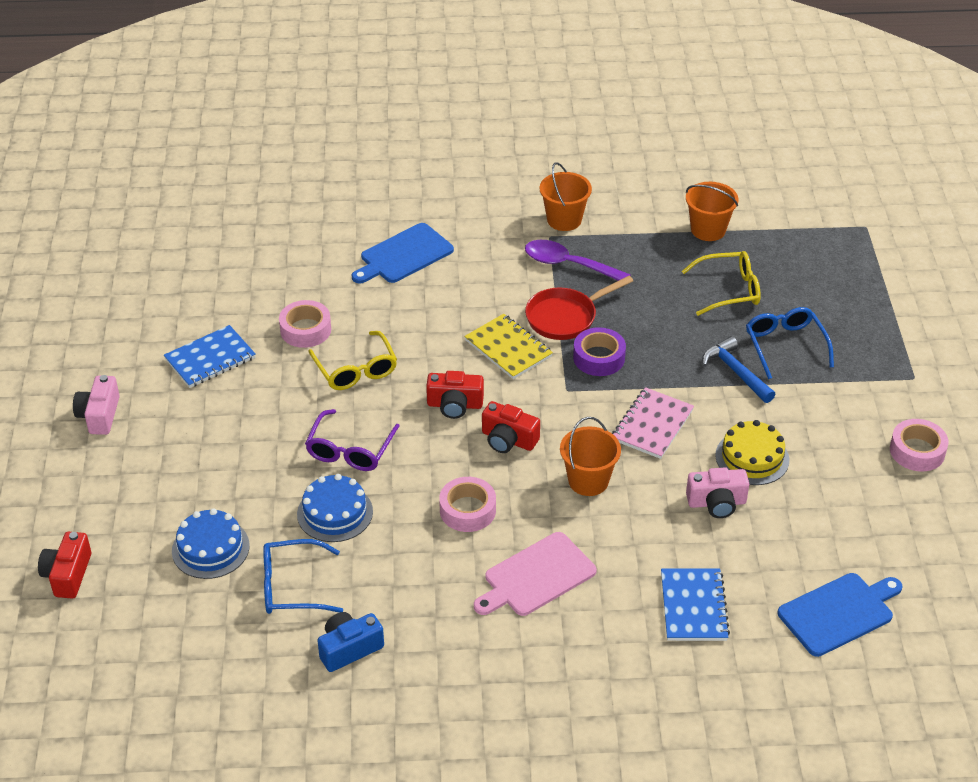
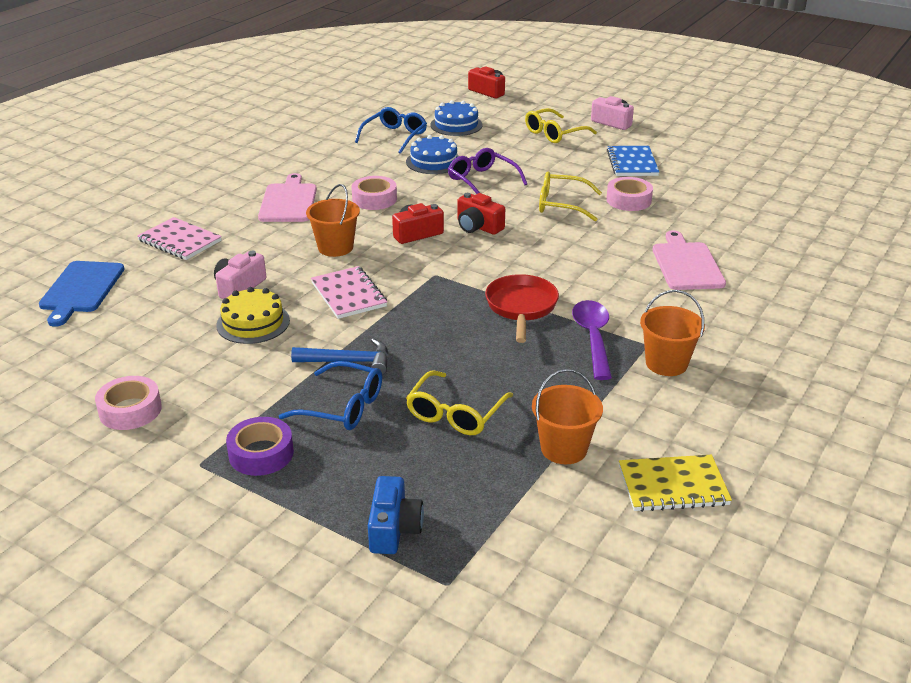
camera: 125 degrees right, 10 degrees down
blue camera [317,612,384,672] -> blue camera moved to [368,476,424,554]
blue cutting board [352,223,454,284] -> pink cutting board [653,230,726,290]
red camera [426,371,484,419] -> red camera turned 90 degrees counterclockwise [457,193,505,235]
yellow notebook [464,314,553,379] -> yellow notebook moved to [619,455,732,512]
purple spoon [525,240,631,281] -> purple spoon turned 60 degrees counterclockwise [572,300,612,380]
purple tape [573,327,626,376] -> purple tape moved to [226,417,294,476]
blue notebook [661,568,730,641] -> pink notebook [137,217,222,260]
none -> yellow glasses [525,108,597,143]

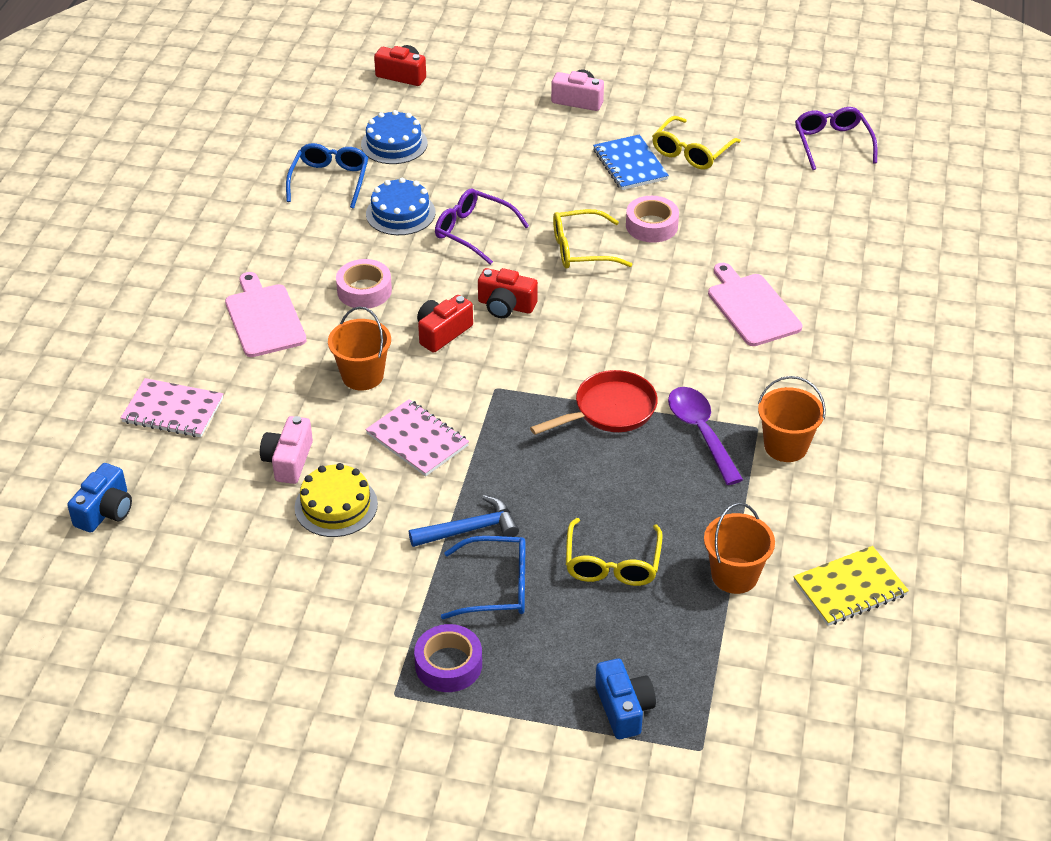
camera: 20 degrees left, 10 degrees up
blue cutting board [39,261,125,327] -> blue camera [67,463,132,533]
pink tape [95,376,162,430] -> none
red pan [485,274,559,343] -> red pan turned 75 degrees clockwise [530,370,658,435]
yellow glasses [525,108,597,143] -> yellow glasses moved to [652,116,741,170]
none -> purple glasses [795,107,877,170]

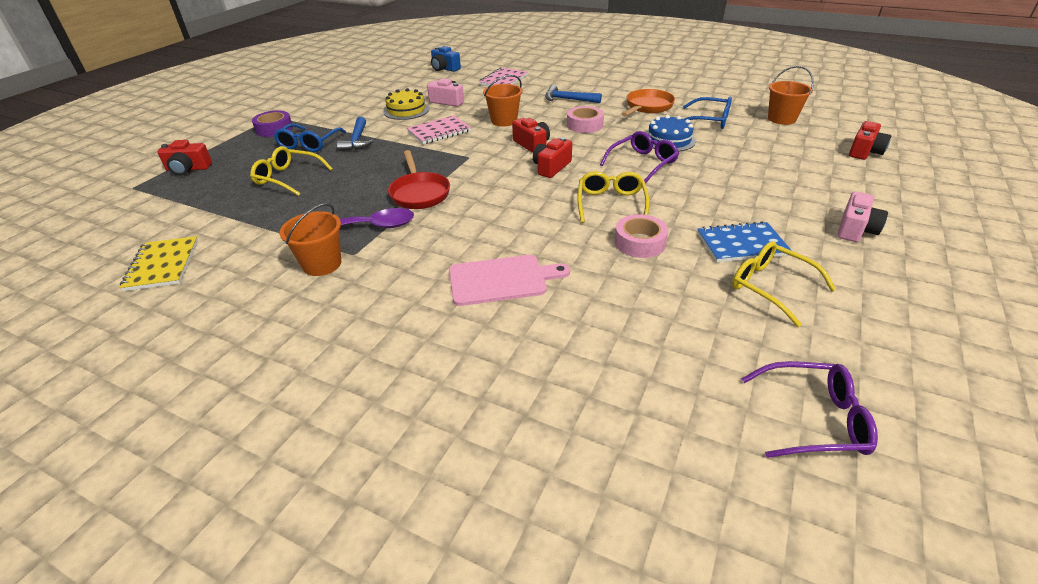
camera: 105 degrees right, 5 degrees down
pink cutting board [225,272,307,357] -> blue hammer [545,85,602,103]
blue cake [361,110,428,164] -> none
blue camera [595,659,656,739] -> red camera [157,140,212,175]
orange bucket [704,503,775,594] -> orange bucket moved to [768,66,814,125]
none -> orange pan [622,89,675,117]

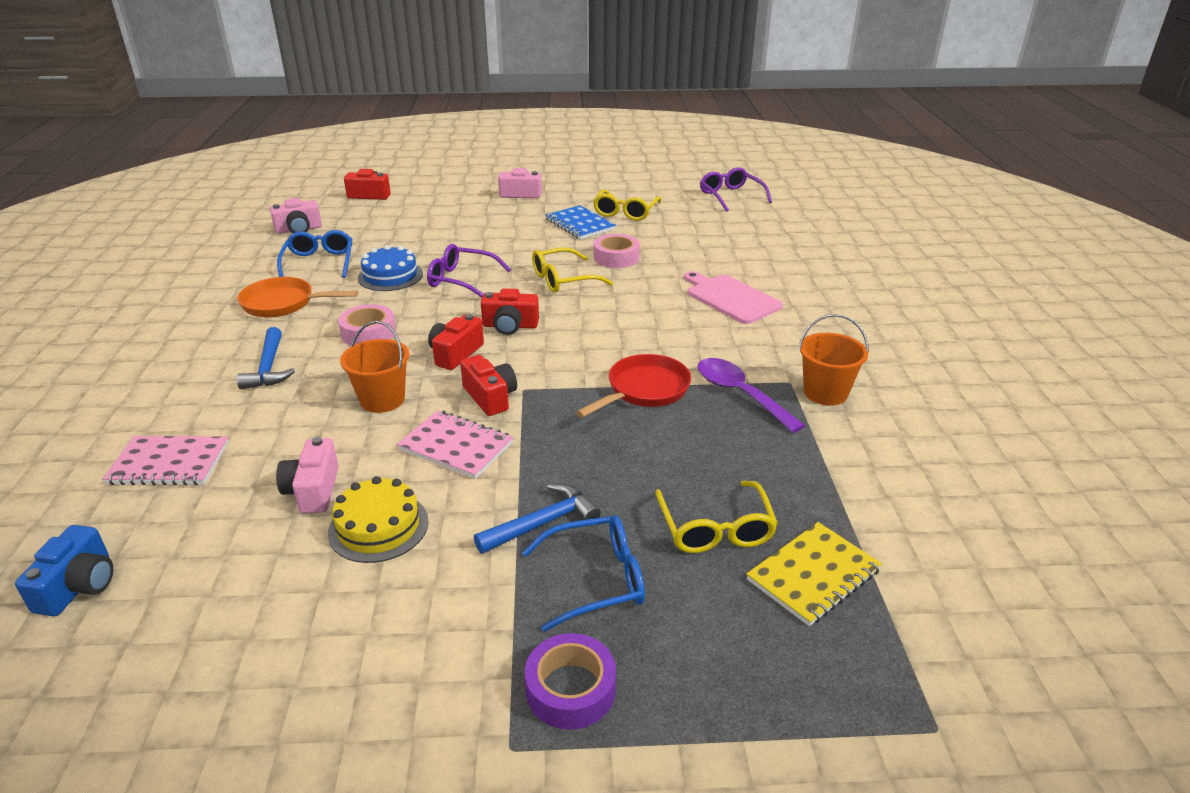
camera: 120 degrees left, 5 degrees down
yellow notebook [119,236,198,291] -> yellow notebook moved to [746,522,882,626]
red camera [157,140,212,175] -> red camera moved to [460,355,517,416]
orange bucket [768,66,814,125] -> pink camera [270,198,322,234]

